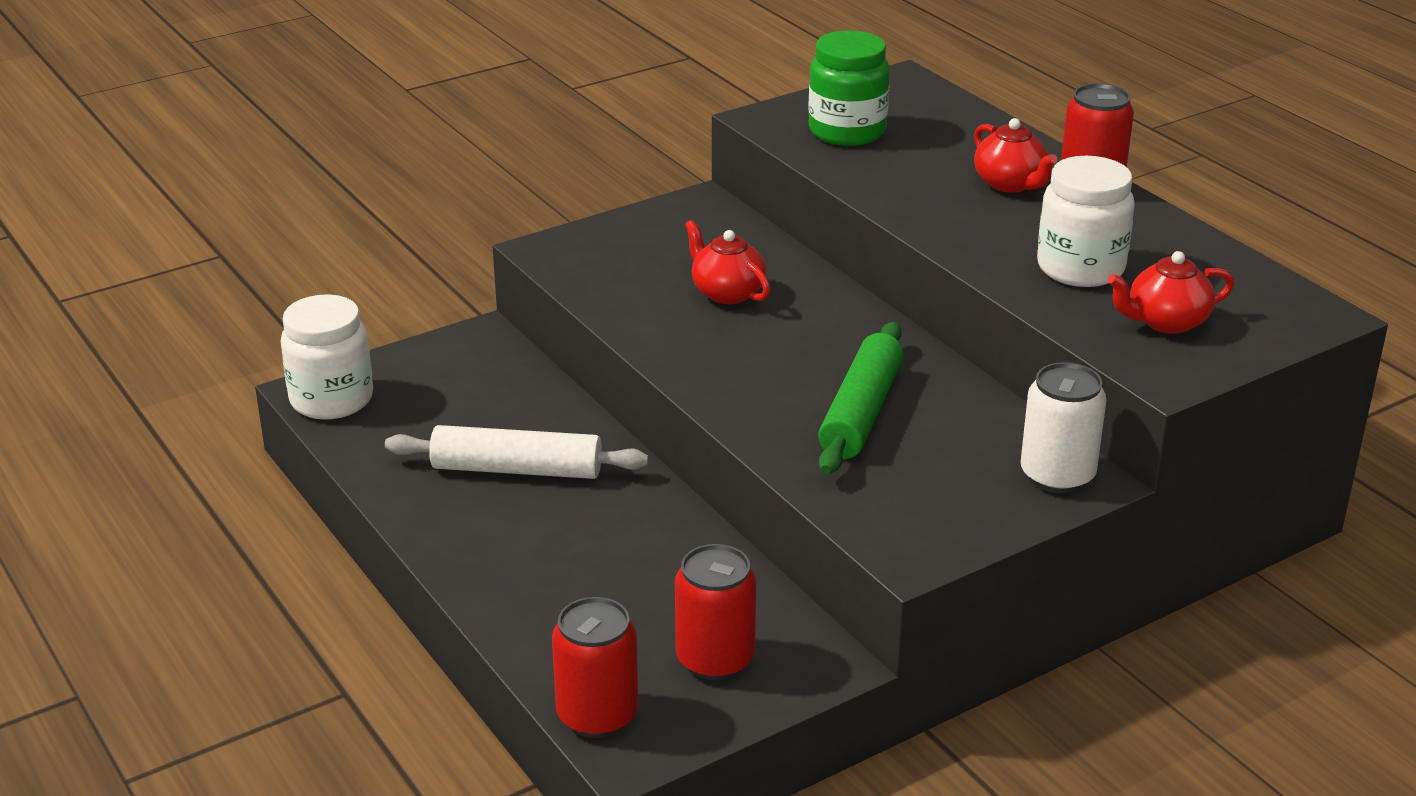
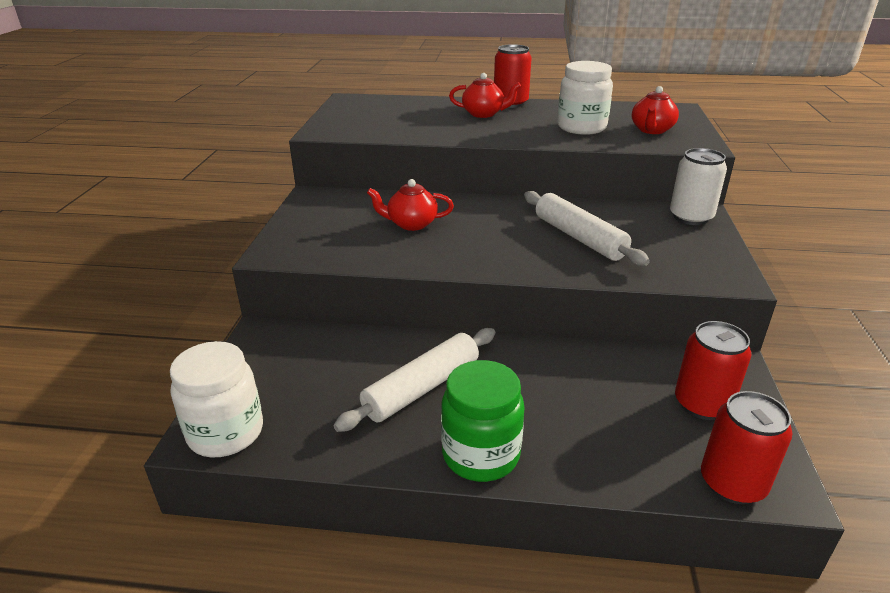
camera: 50 degrees left, 0 degrees up
green jar [808,30,890,146] -> green jar moved to [441,360,525,482]
green rolling pin [818,322,904,474] -> white rolling pin [524,191,650,266]

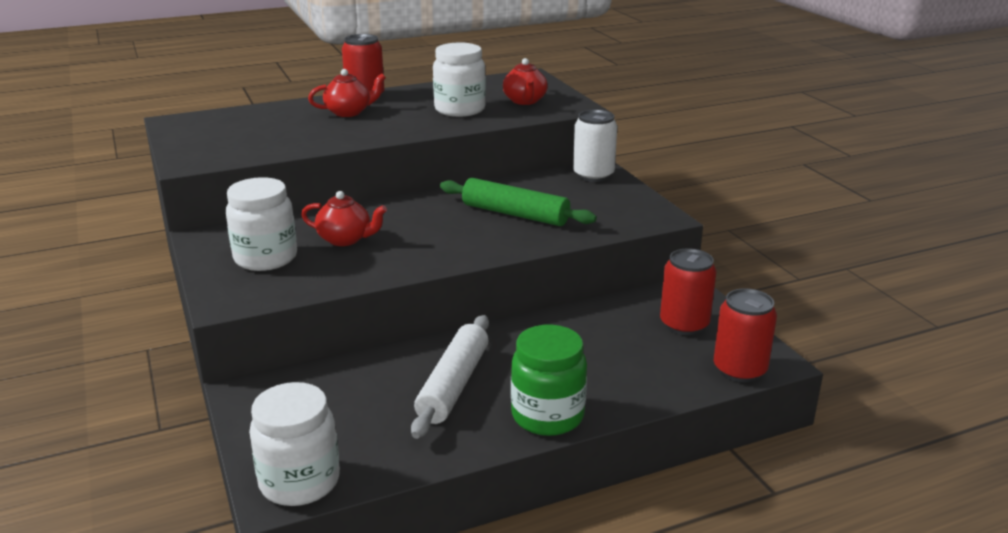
camera: 30 degrees left, 5 degrees down
red teapot [367,179,454,231] -> red teapot turned 135 degrees counterclockwise [301,191,387,246]
white rolling pin [524,191,650,266] -> green rolling pin [440,178,597,226]
none -> white jar [226,177,297,271]

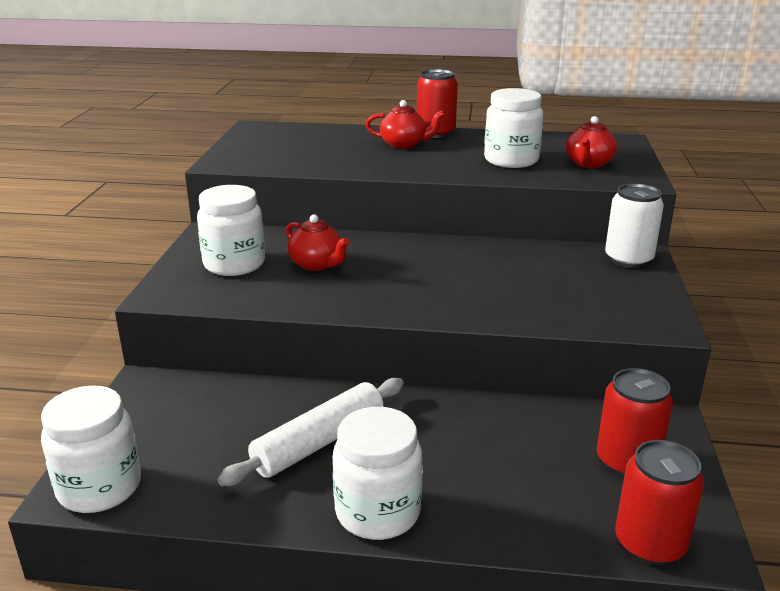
camera: 30 degrees right, 0 degrees up
green rolling pin [440,178,597,226] -> none
green jar [511,325,587,436] -> white jar [333,407,422,540]

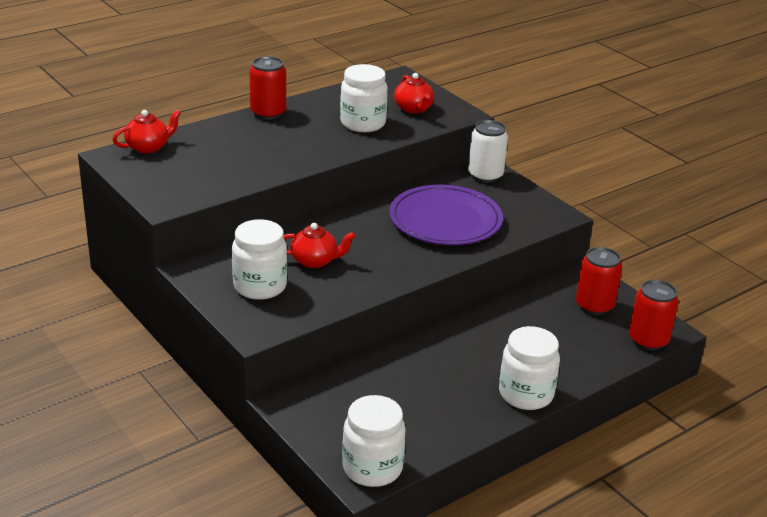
camera: 45 degrees left, 5 degrees up
white rolling pin [218,378,404,486] -> none
red teapot [366,100,445,149] -> red teapot moved to [112,109,181,154]
none -> purple plate [389,185,503,245]

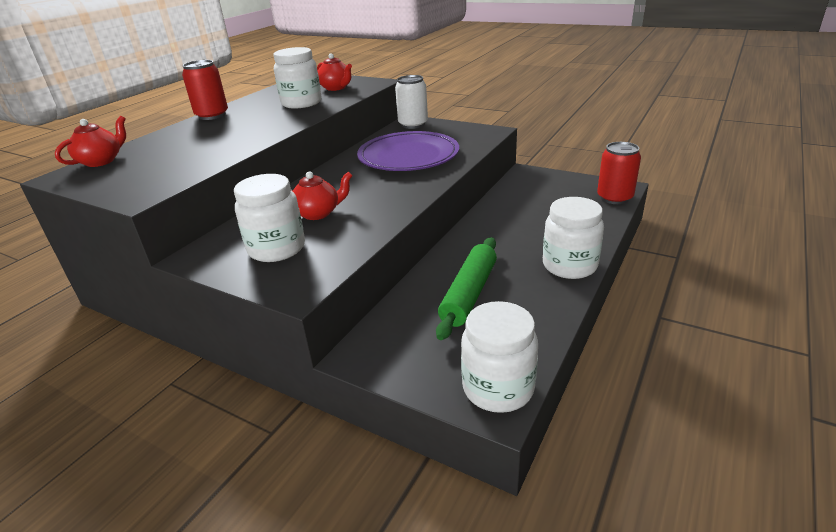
camera: 20 degrees left, 0 degrees up
red can [576,247,622,315] -> none
none -> green rolling pin [436,237,497,340]

